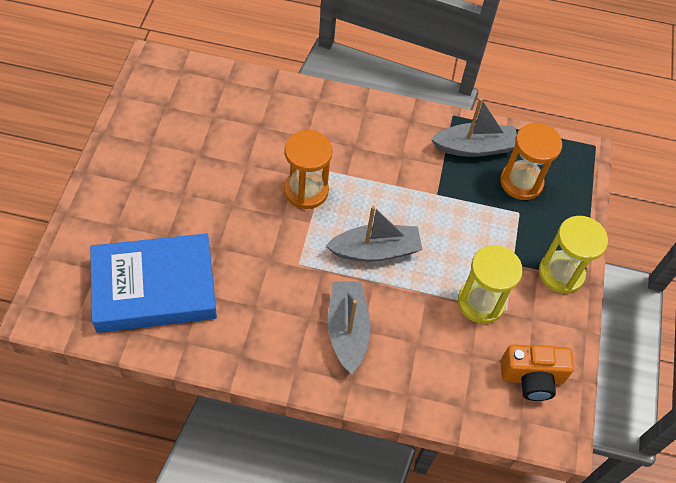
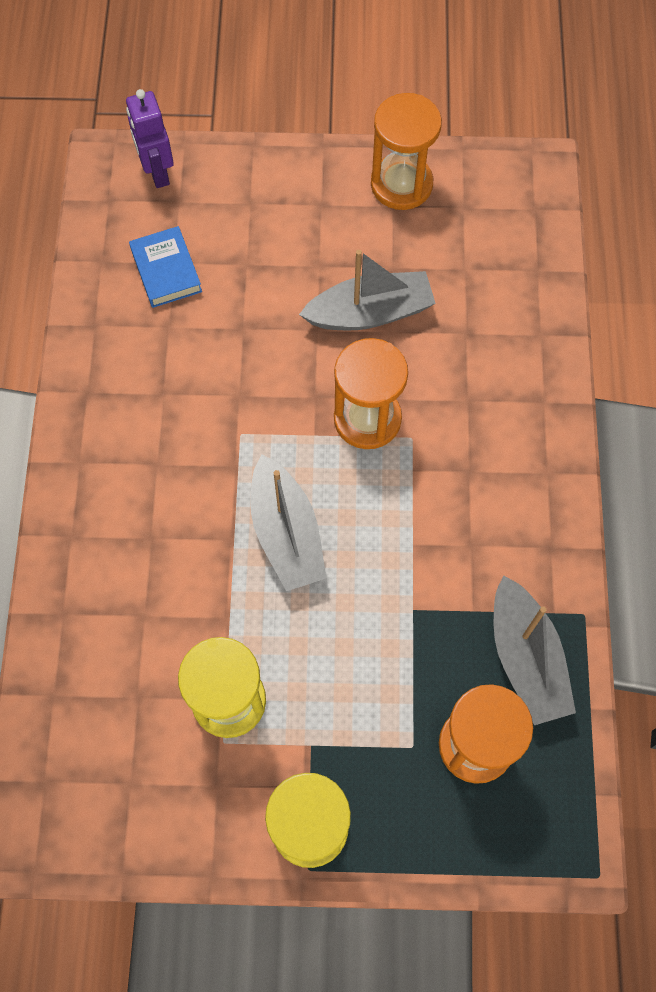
camera: 85 degrees right, 10 degrees up
blue book [90,233,217,333] -> blue book [129,226,202,308], size x0.46
grey boat [328,281,371,374] -> grey boat moved to [299,250,436,331]
orange camera [501,344,574,401] -> none
none -> purple robot [126,89,174,188]
none -> orange hourglass [371,93,442,210]

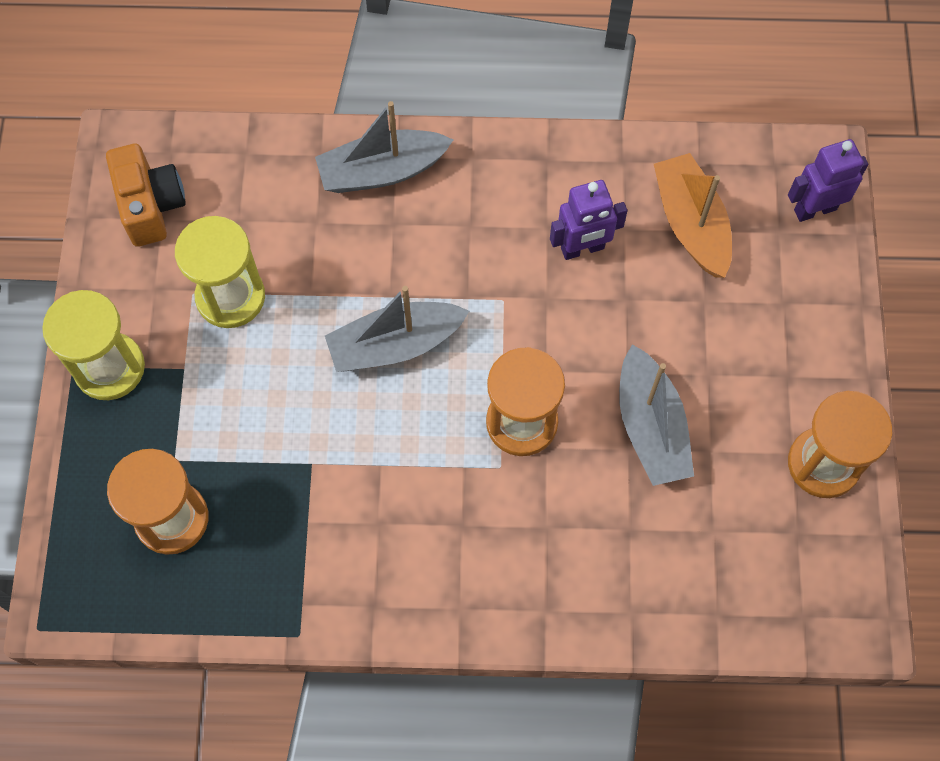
camera: 90 degrees right, 0 degrees up
blue book [129,226,202,308] -> orange boat [654,153,732,278]
grey boat [494,575,576,725] -> grey boat moved to [315,101,453,193]
none -> orange camera [106,144,186,247]
none -> purple robot [550,180,627,260]

